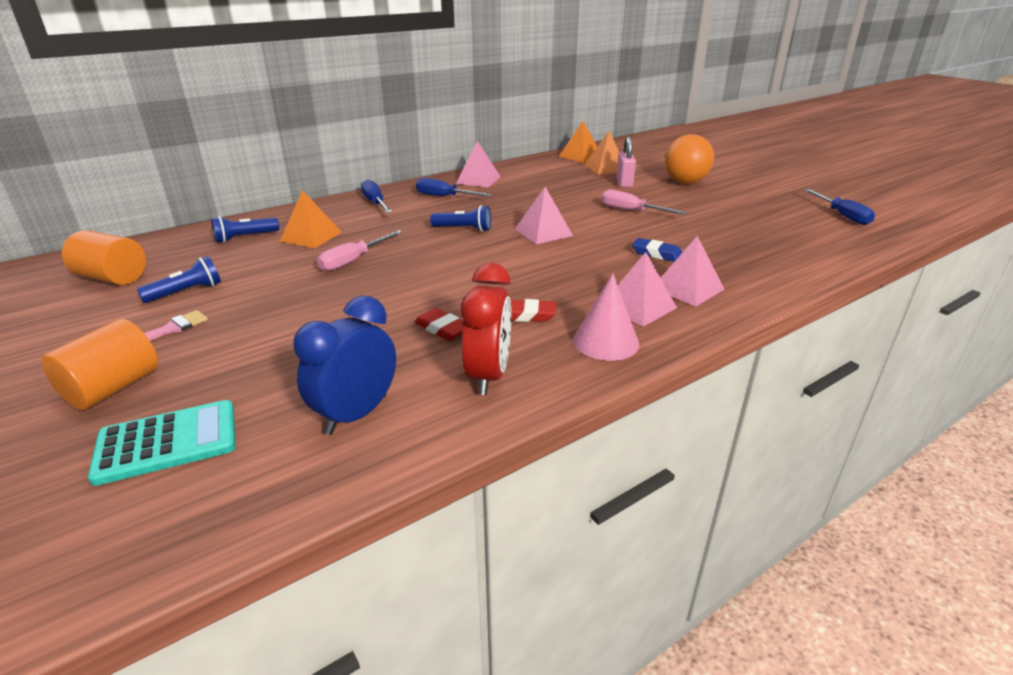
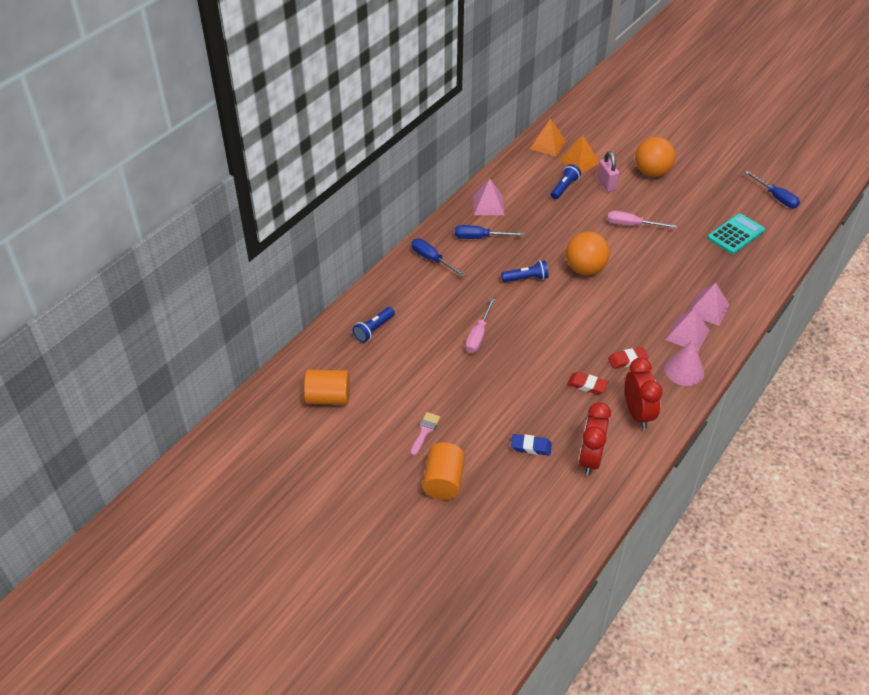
camera: 20 degrees left, 15 degrees up
turquoise calculator [88,400,236,486] -> turquoise calculator moved to [707,213,765,254]
blue flashlight [137,256,221,303] -> blue flashlight moved to [551,164,581,199]
orange pyramid [280,190,341,248] -> none
blue clock [293,296,396,435] -> red clock [579,402,611,476]
pink pyramid [515,187,573,244] -> orange ball [566,231,610,275]
blue eraser [632,238,683,262] -> blue eraser moved to [511,434,552,456]

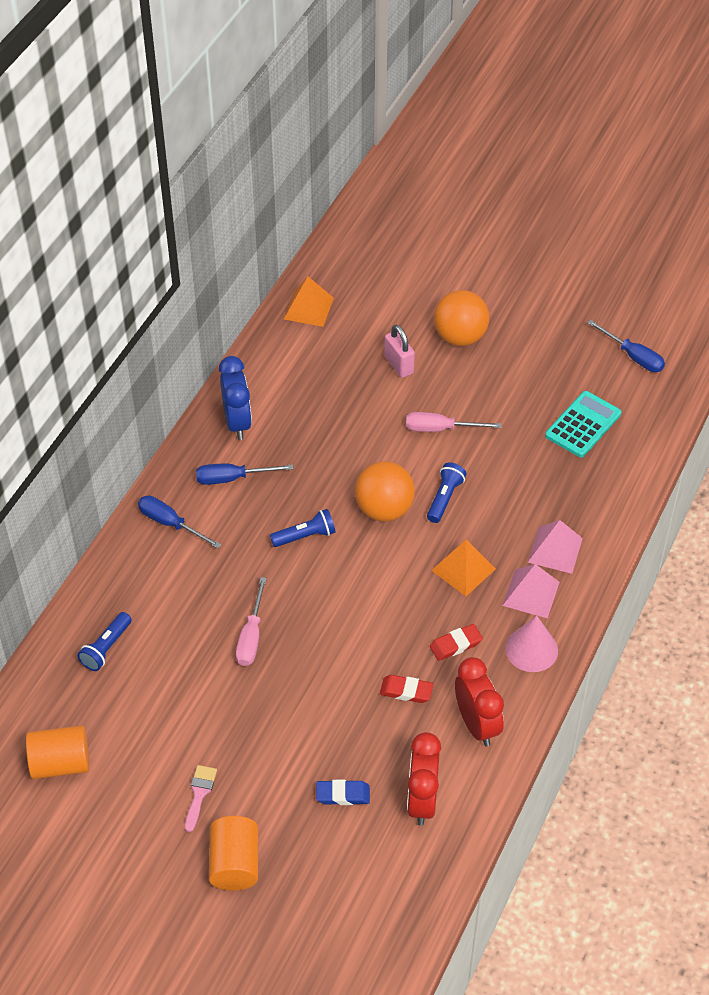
camera: 10 degrees left, 5 degrees up
pink pyramid [473,179,504,215] -> blue clock [219,356,252,440]
blue flashlight [551,164,581,199] -> blue flashlight moved to [427,463,467,523]
orange pyramid [560,136,599,173] -> orange pyramid moved to [431,540,496,596]

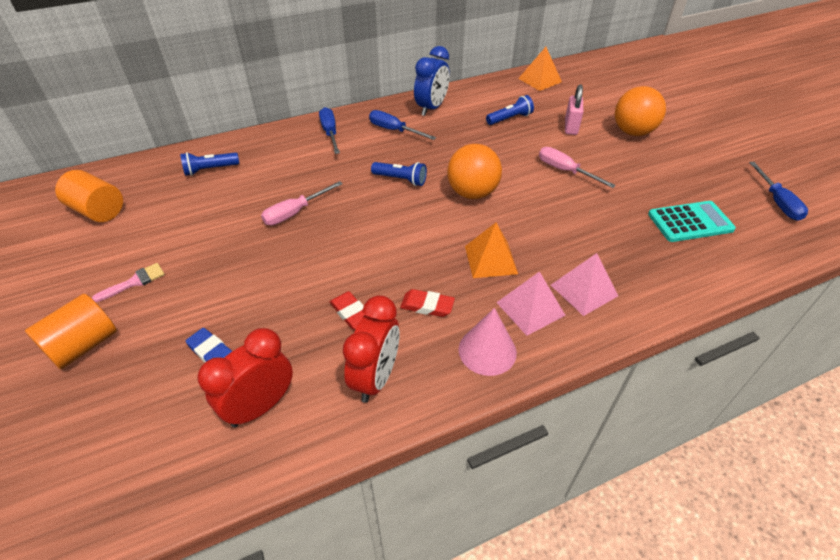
camera: 40 degrees right, 5 degrees down
blue flashlight [427,463,467,523] -> blue flashlight moved to [486,95,534,125]

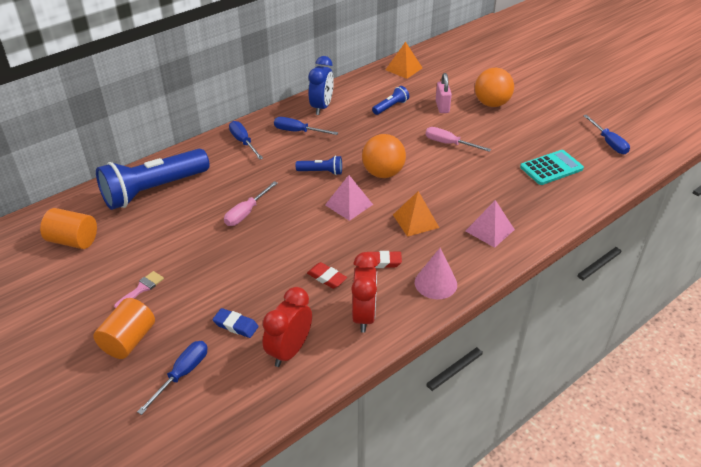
camera: 15 degrees left, 5 degrees down
blue flashlight [180,152,240,176] -> blue flashlight [96,149,210,210], size x2.27
pink pyramid [496,271,566,336] -> pink pyramid moved to [325,175,373,221]
none -> blue screwdriver [137,341,207,415]

